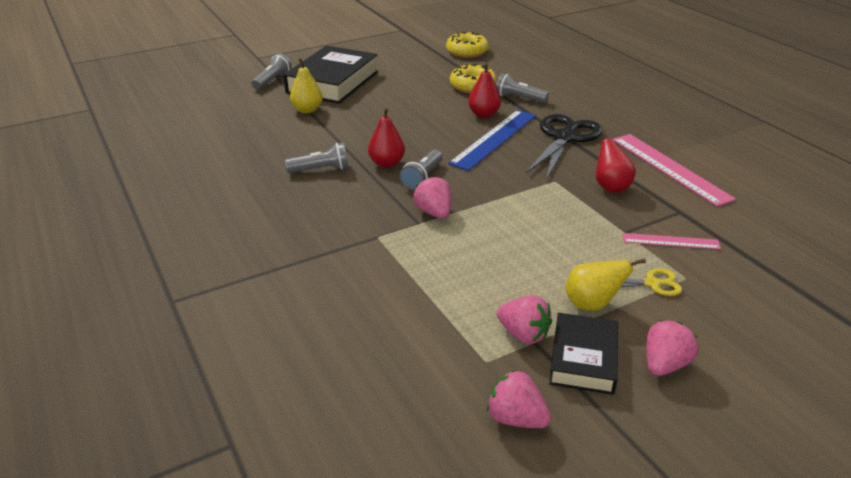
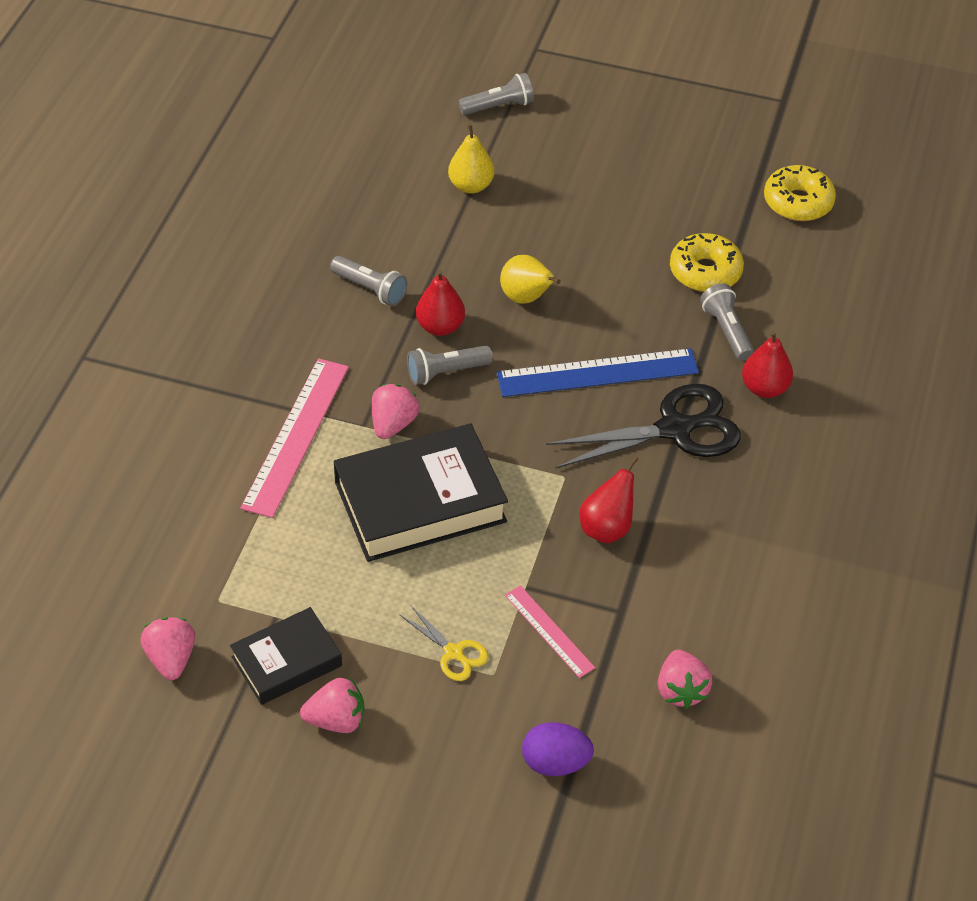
camera: 45 degrees right, 15 degrees up
black book [283,45,378,104] -> black book moved to [334,424,508,562]
red pear [468,63,501,118] -> red pear moved to [742,331,793,398]
pink strawberry [497,295,552,344] -> pink strawberry moved to [658,650,713,709]
yellow pear [565,258,646,311] -> yellow pear moved to [500,255,561,304]
pink ruler [613,134,736,207] -> pink ruler moved to [240,358,349,518]
none -> purple egg [522,722,594,776]

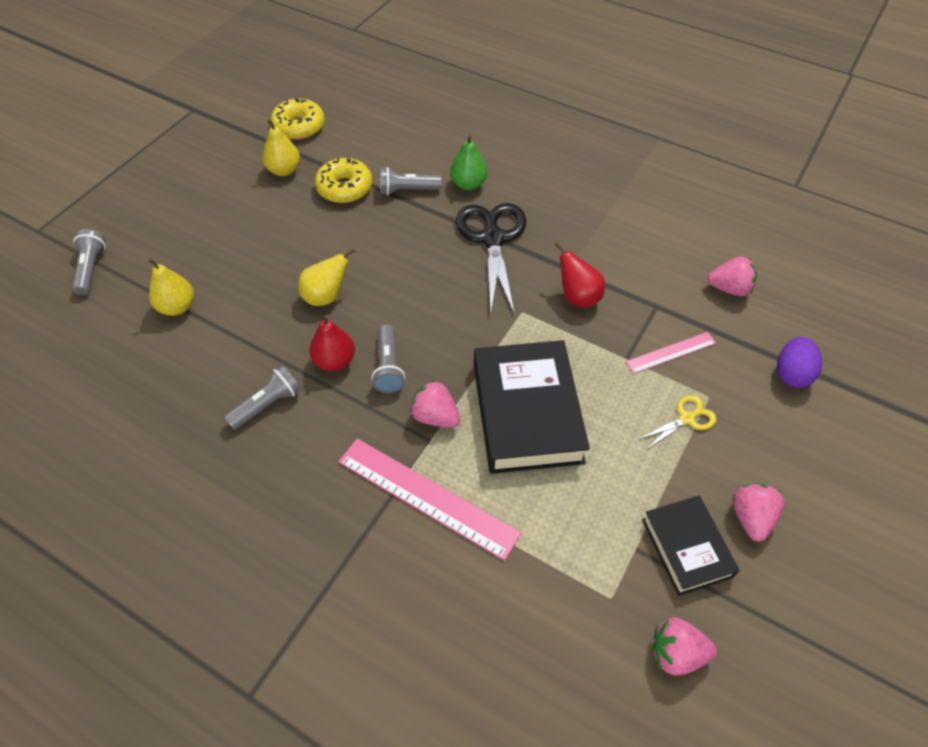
camera: 75 degrees left, 5 degrees up
blue ruler [497,348,699,397] -> none
red pear [742,331,793,398] -> green pear [450,134,487,190]
none -> yellow pear [263,119,300,176]

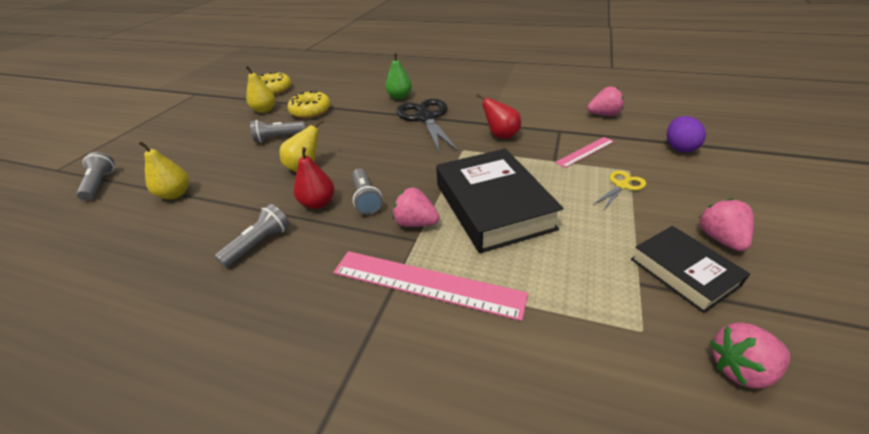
camera: 10 degrees left, 15 degrees down
grey flashlight [380,167,442,195] -> grey flashlight moved to [250,120,305,142]

